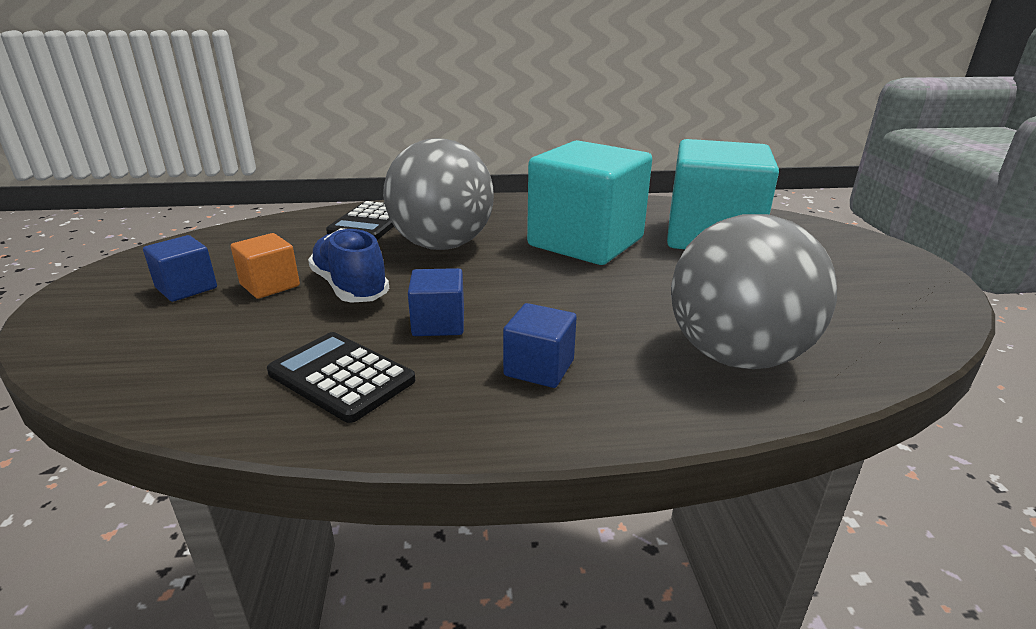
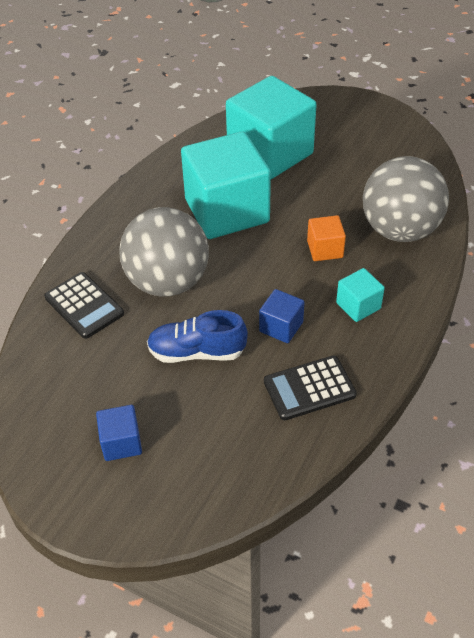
camera: 55 degrees left, 20 degrees up
orange cube [231,233,300,299] -> orange cube moved to [307,215,346,261]
blue cube [503,303,577,388] -> turquoise cube [336,268,385,322]

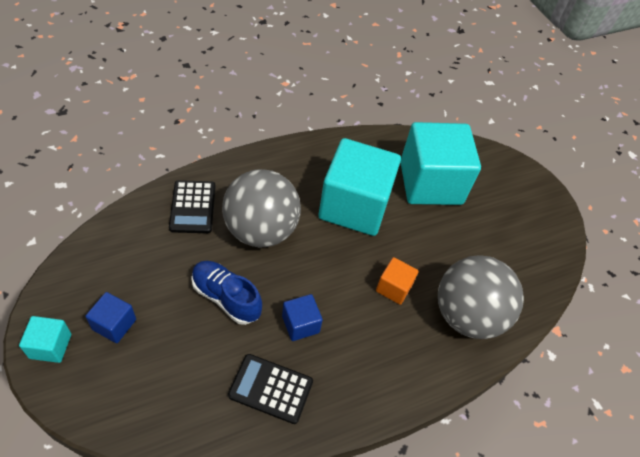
camera: 30 degrees right, 5 degrees up
turquoise cube [336,268,385,322] -> turquoise cube moved to [19,316,71,363]

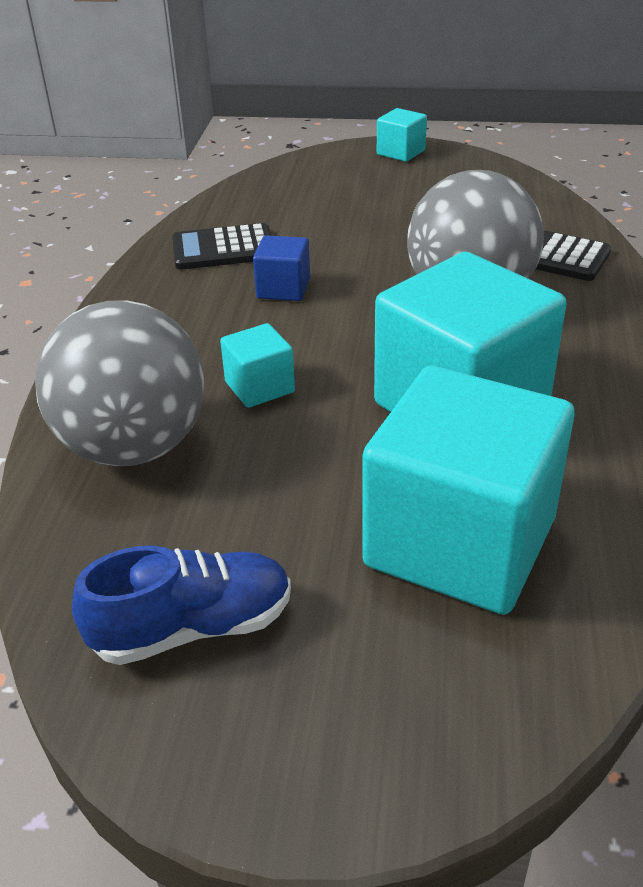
camera: 130 degrees right, 15 degrees down
blue cube [86,292,136,343] -> none
blue shoe [191,261,262,325] -> blue shoe moved to [72,546,291,665]
black calculator [228,354,313,424] -> black calculator turned 150 degrees counterclockwise [172,223,271,270]
orange cube [376,257,419,305] -> turquoise cube [220,323,295,408]

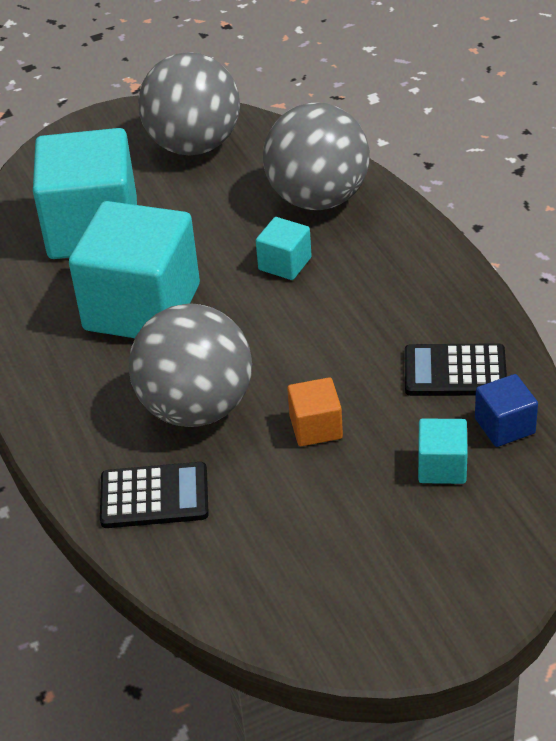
camera: 150 degrees right, 5 degrees up
blue shoe [72,546,291,665] -> grey ball [138,52,240,155]
black calculator [172,223,271,270] -> black calculator turned 135 degrees counterclockwise [405,343,507,396]
blue cube [253,235,310,301] -> blue cube moved to [475,374,538,447]
turquoise cube [377,108,427,162] -> turquoise cube moved to [418,418,468,484]
none -> orange cube [287,377,343,446]

